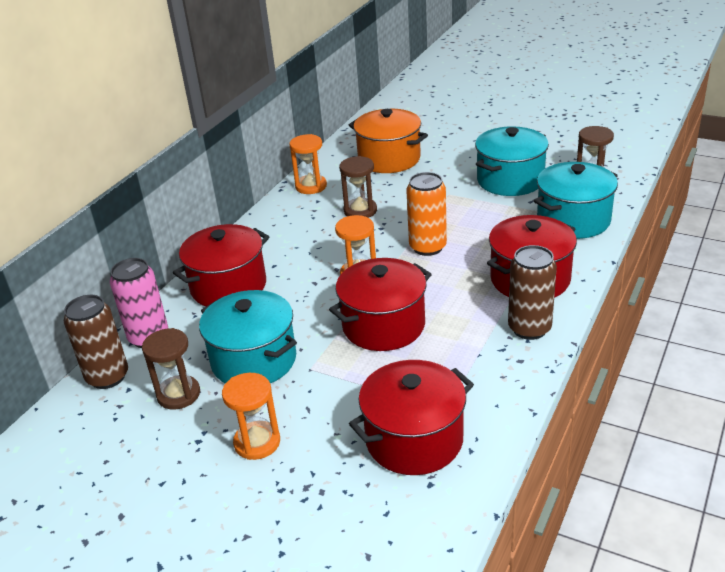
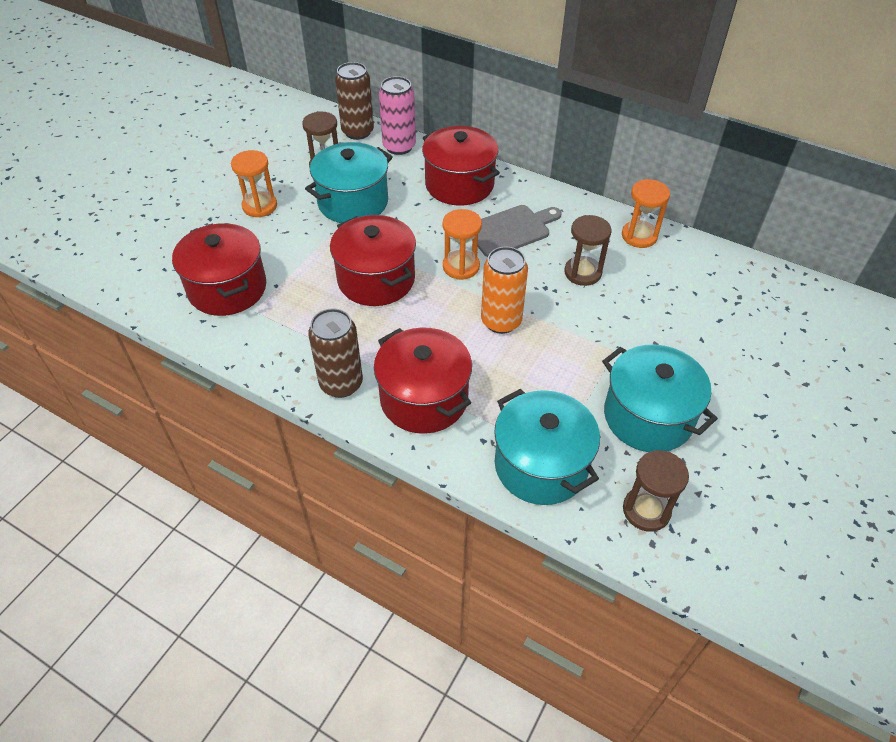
camera: 90 degrees right, 15 degrees up
orange pot [349,109,428,173] -> none
none -> grey cutting board [478,205,561,257]

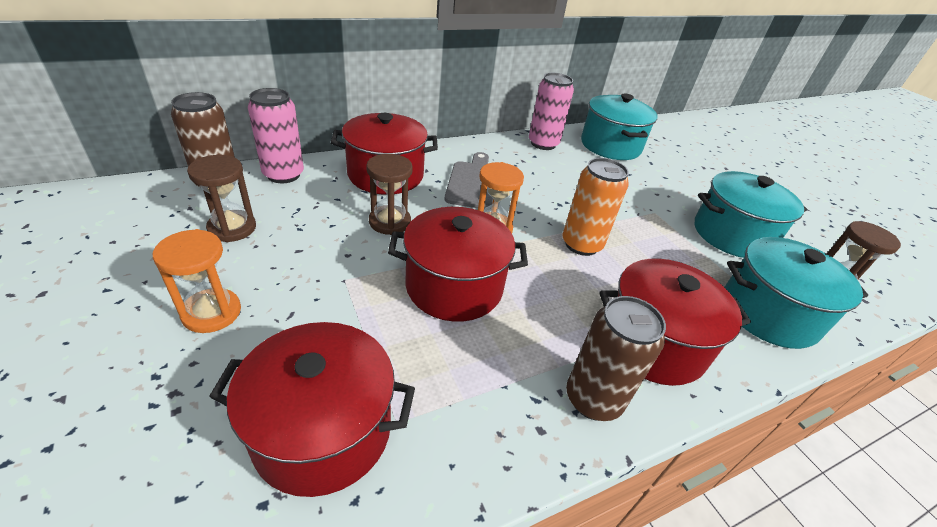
camera: 60 degrees left, 10 degrees down
turquoise pot [305,142,393,223] -> turquoise pot moved to [581,93,658,160]
brown hourglass [564,215,611,286] -> brown hourglass moved to [366,154,413,235]
orange hourglass [622,179,670,248] -> pink can [529,73,574,150]

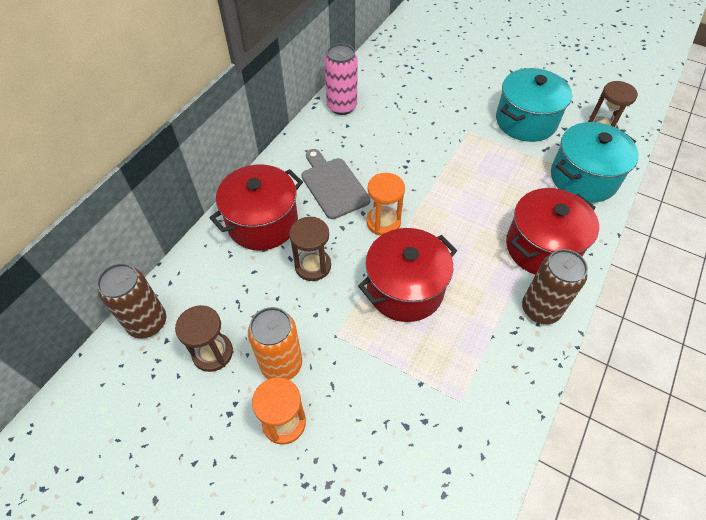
camera: 30 degrees left, 15 degrees up
red pot [209,322,415,497] -> none
pink can [248,88,304,183] -> none
orange can [562,158,629,256] -> orange can moved to [248,307,302,380]
turquoise pot [581,93,658,160] -> none

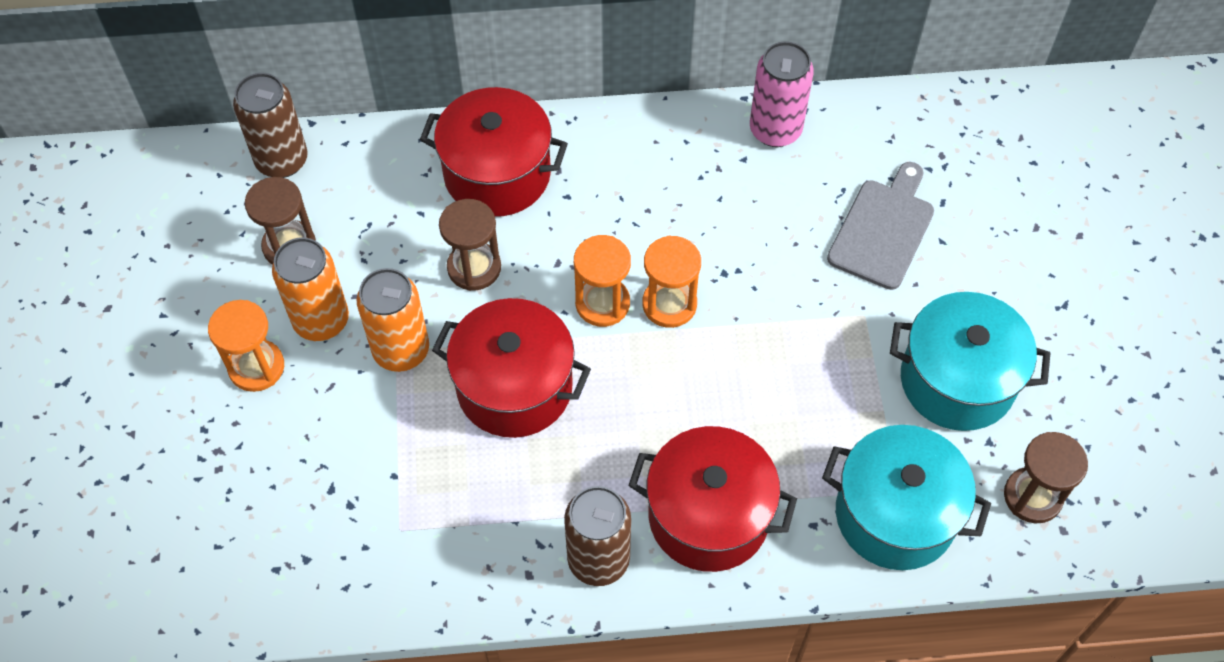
camera: 55 degrees right, 5 degrees up
grey cutting board [302,149,371,219] -> grey cutting board moved to [827,162,934,290]
none -> orange can [357,268,429,372]
none -> orange hourglass [642,235,701,328]

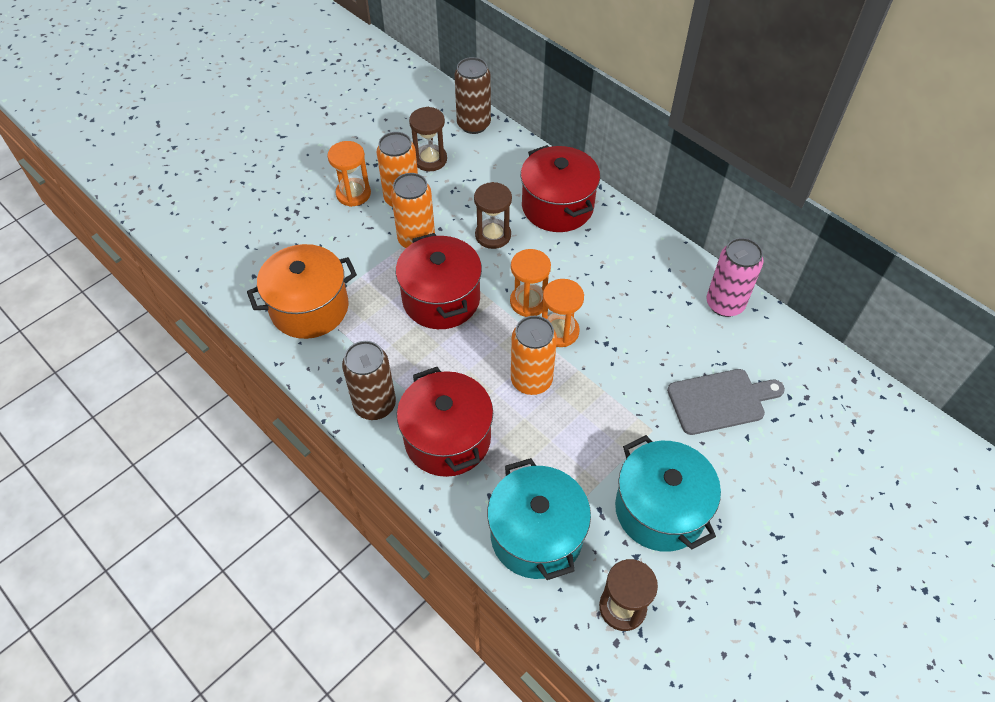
camera: 50 degrees right, 5 degrees down
none -> orange pot [247,244,357,339]
none -> orange can [511,316,557,395]

